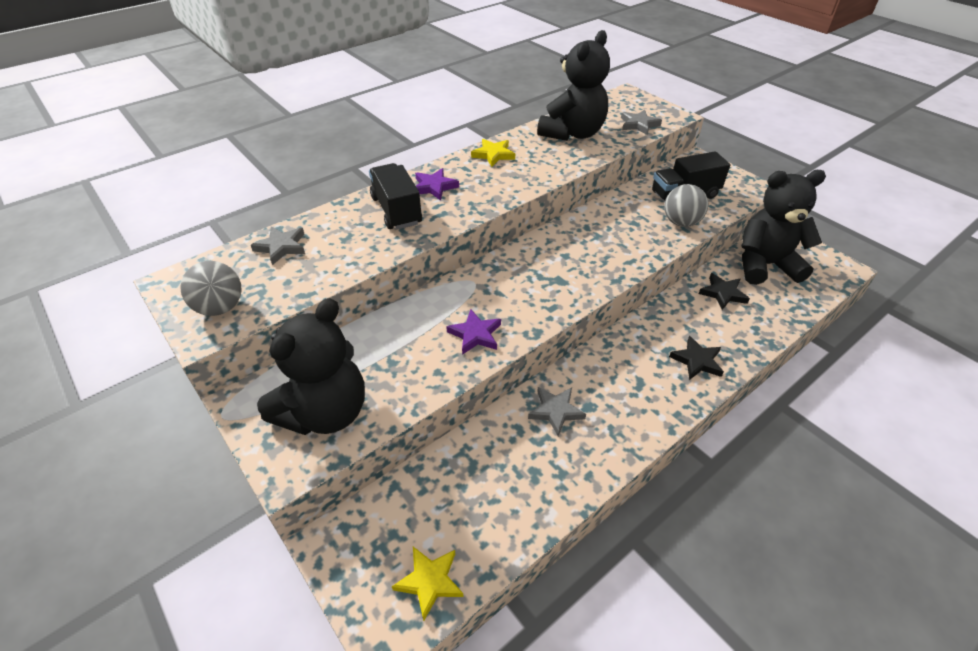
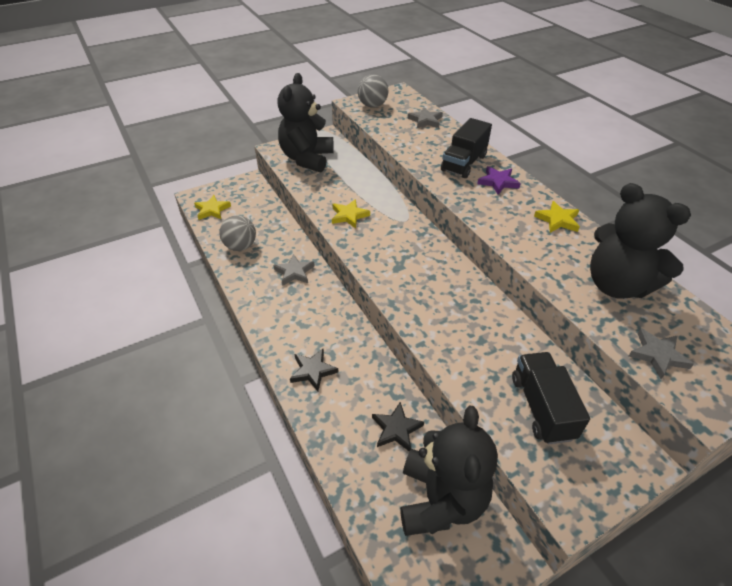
camera: 100 degrees right, 0 degrees up
black teddy bear [257,298,365,435] -> black teddy bear turned 60 degrees clockwise [277,73,334,172]
black truck [369,163,422,230] -> black truck turned 135 degrees clockwise [441,118,492,178]
purple star [446,309,501,355] -> yellow star [332,199,370,228]
grey ball [664,184,708,227] -> grey ball moved to [219,215,256,251]

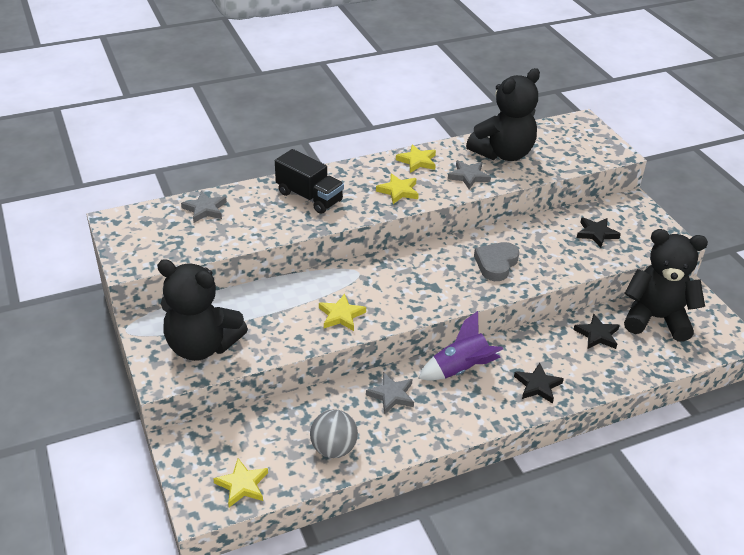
camera: 85 degrees left, 5 degrees down
grey ball [358,74,388,108] -> none
purple star [477,166,521,195] -> none
black truck [512,352,590,444] -> black star [577,217,621,248]
grey star [629,328,694,379] -> grey star moved to [448,160,491,189]
none -> yellow star [376,174,419,204]
none -> purple rocket [418,311,503,381]
none -> grey heart [474,242,519,281]

